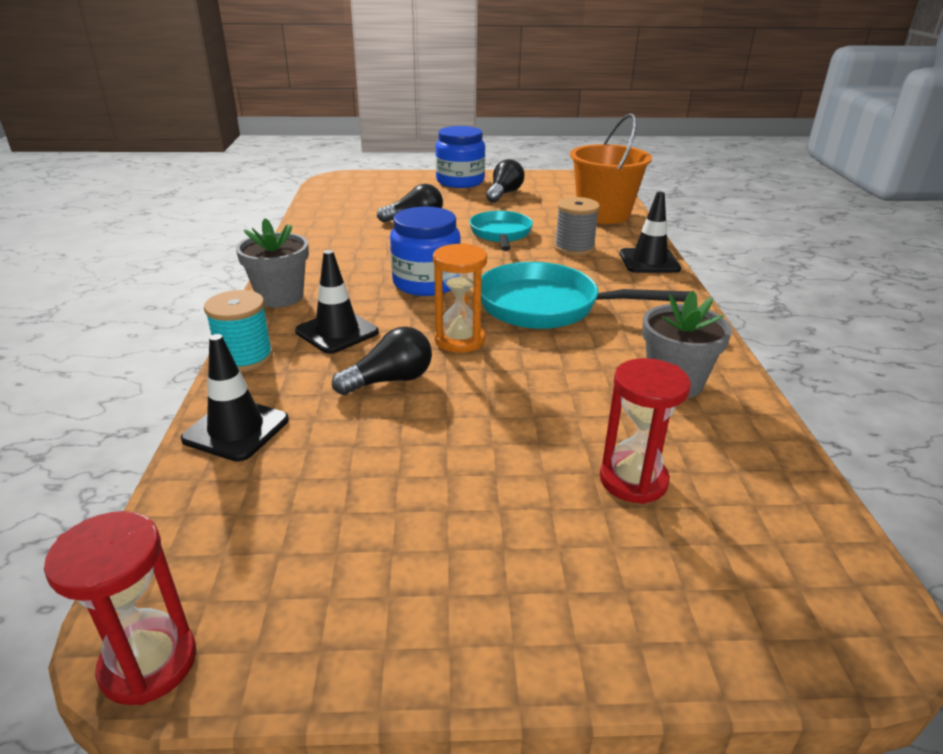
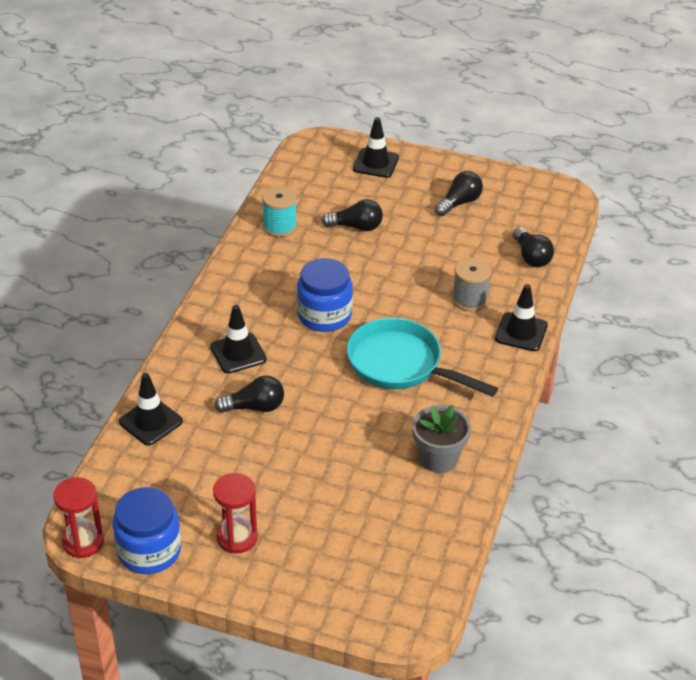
camera: 20 degrees right, 10 degrees up
turquoise spool [204,290,273,372] -> turquoise spool moved to [262,186,297,237]
grey flower pot [236,218,309,307] -> none
orange hourglass [433,243,487,353] -> none
blue jar [435,126,485,188] -> blue jar moved to [112,487,181,574]
turquoise pan [469,211,533,251] -> none
orange bucket [570,113,652,224] -> black light bulb [513,227,554,267]
red hourglass [600,358,691,504] -> red hourglass moved to [213,473,258,554]
none -> black traffic cone [353,117,399,178]

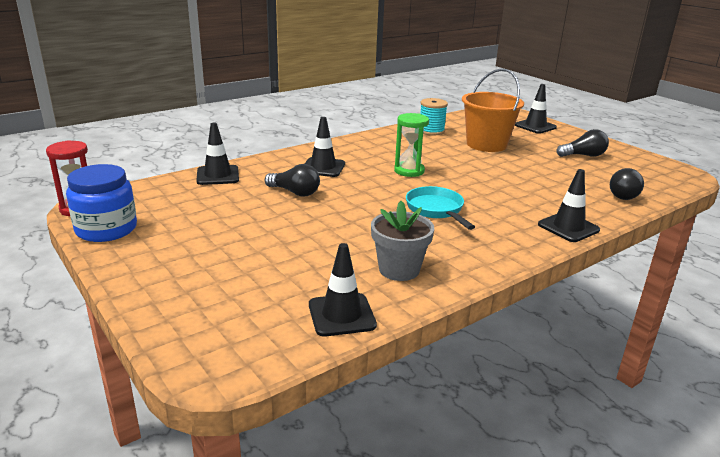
camera: 35 degrees right, 15 degrees down
red hourglass [213,473,258,554] -> none
blue jar [297,258,353,332] -> green hourglass [394,113,429,177]
black light bulb [321,199,383,231] -> orange bucket [462,69,524,152]
turquoise pan [347,318,498,397] -> turquoise pan [406,186,475,230], size x0.66
grey spool [452,258,491,312] -> none
none -> black traffic cone [309,243,377,337]

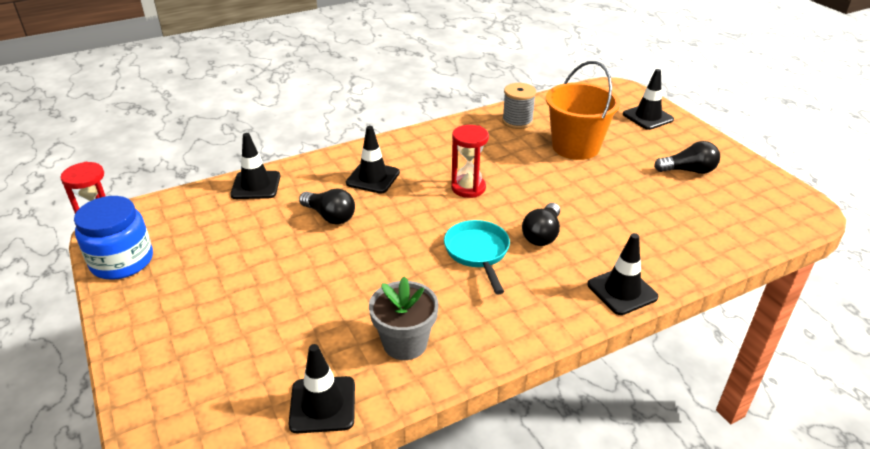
camera: 10 degrees right, 10 degrees up
green hourglass [394,113,429,177] -> red hourglass [451,125,489,198]
turquoise spool [420,98,448,136] -> grey spool [502,83,536,129]
black light bulb [610,168,644,200] -> black light bulb moved to [522,203,560,246]

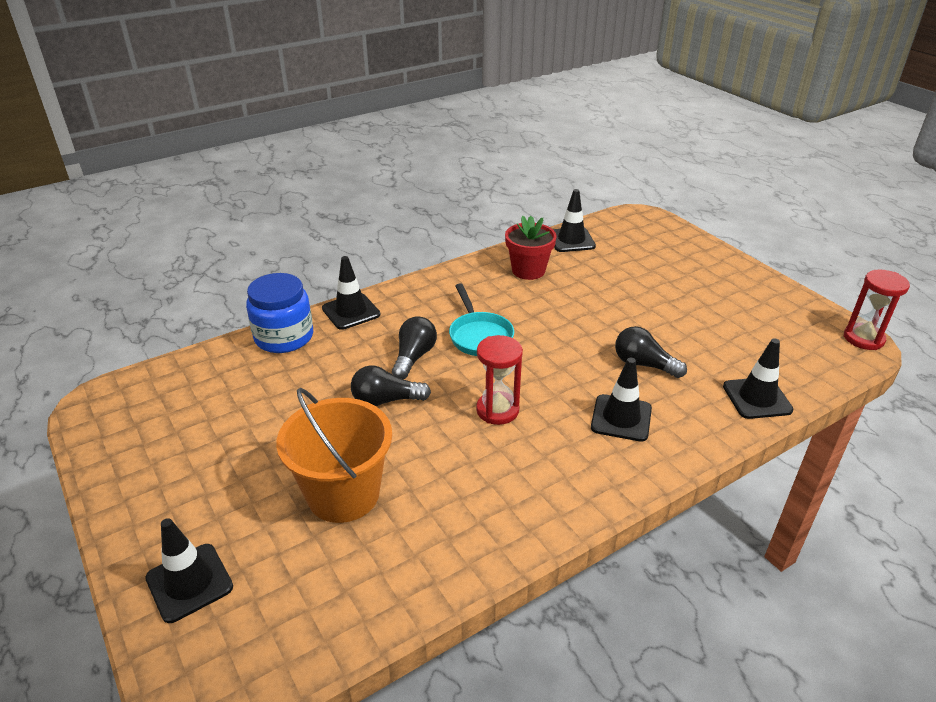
camera: 175 degrees right, 0 degrees up
blue jar [74,196,153,280] -> blue jar moved to [246,273,313,353]
grey flower pot [369,276,438,360] -> red flower pot [505,216,557,280]
grey spool [502,83,536,129] -> none
black light bulb [654,141,720,174] -> black light bulb moved to [351,365,431,406]

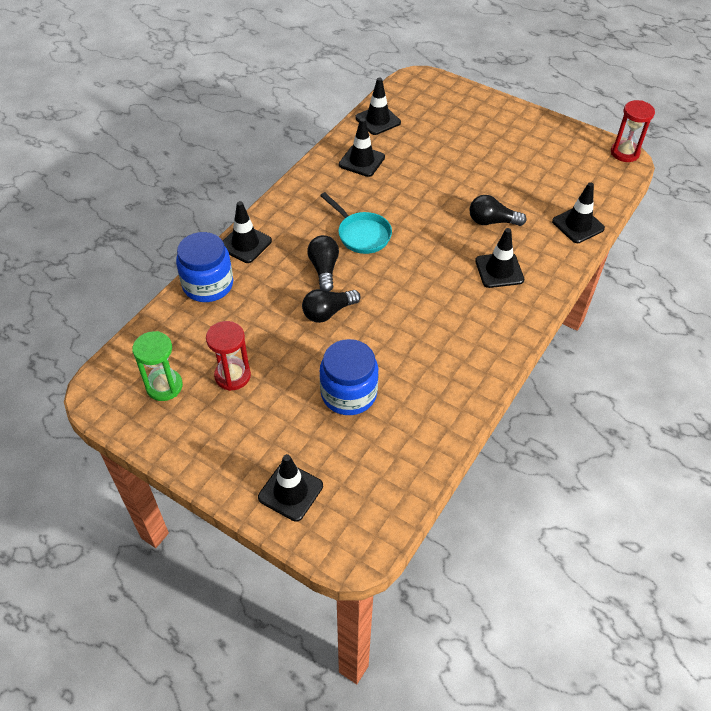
camera: 25 degrees left, 15 degrees up
orange bucket [276,387,392,523] -> blue jar [320,339,378,415]
red hourglass [476,335,523,425] -> red hourglass moved to [206,321,251,391]
red flower pot [505,216,557,280] -> black traffic cone [339,118,385,177]
none -> green hourglass [132,331,183,401]

